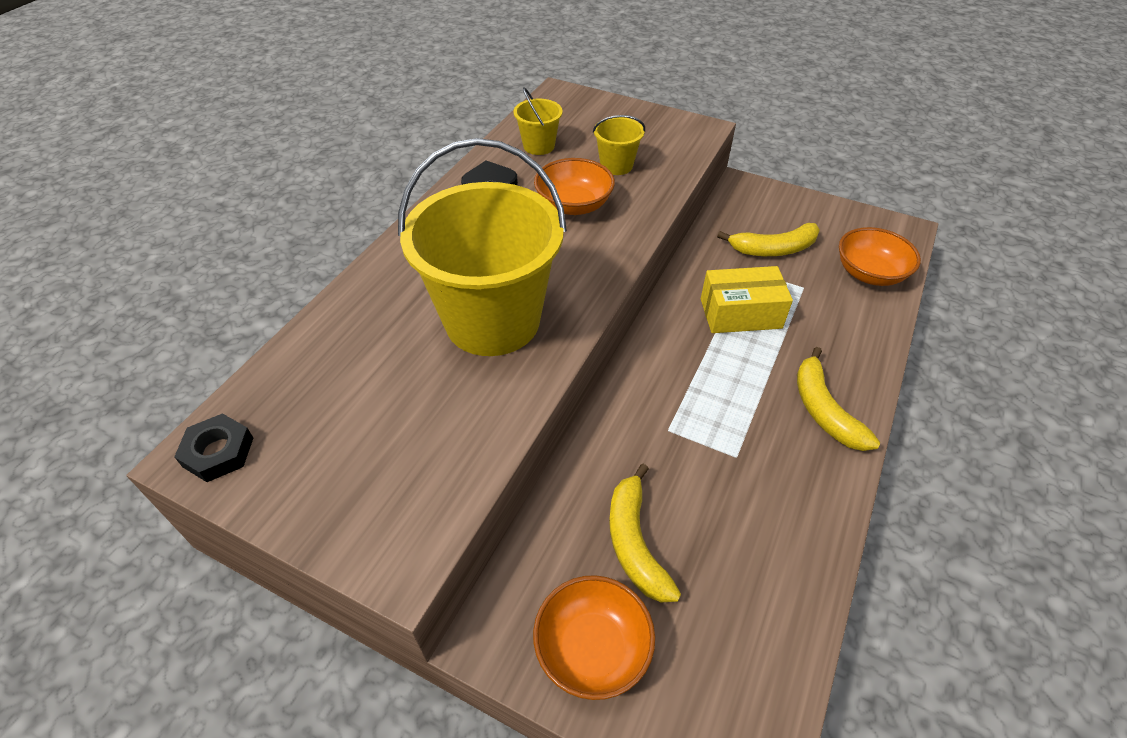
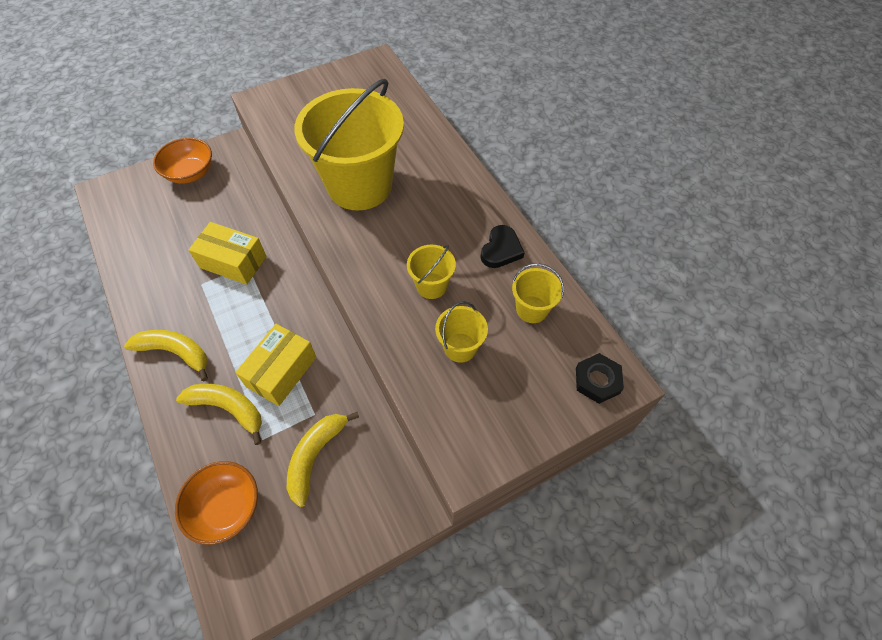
camera: 125 degrees right, 10 degrees up
black nut [174,413,253,482] -> black nut moved to [576,353,624,404]
orange bowl [534,158,615,215] -> yellow bucket [407,245,456,299]
yellow banana [609,464,681,602] -> yellow banana moved to [176,384,262,445]
none -> yellow box [189,222,266,285]

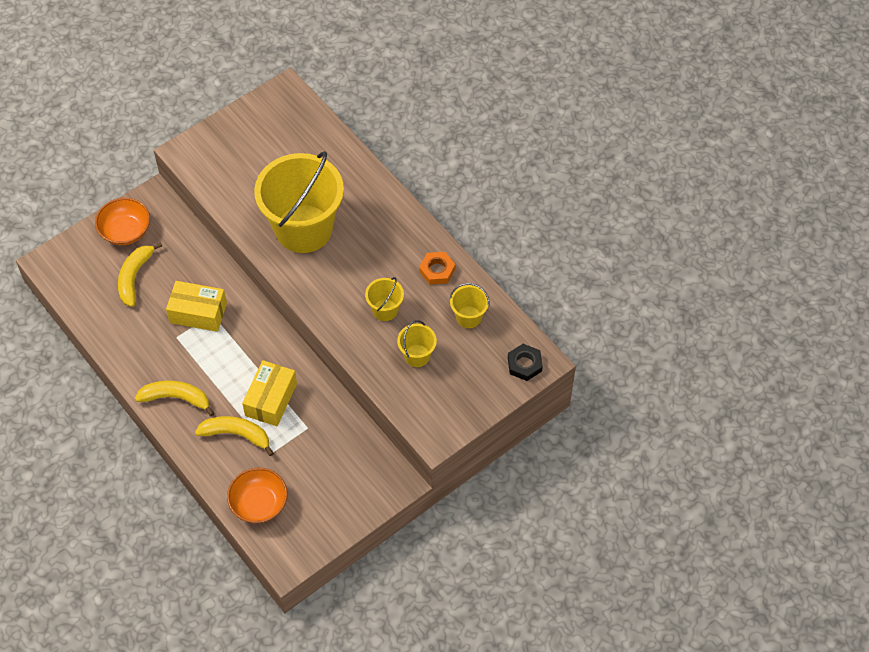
camera: 10 degrees left, 0 degrees up
yellow banana [287,412,359,507] -> yellow banana moved to [118,242,162,307]
black heart [480,225,525,268] -> orange nut [419,252,455,285]

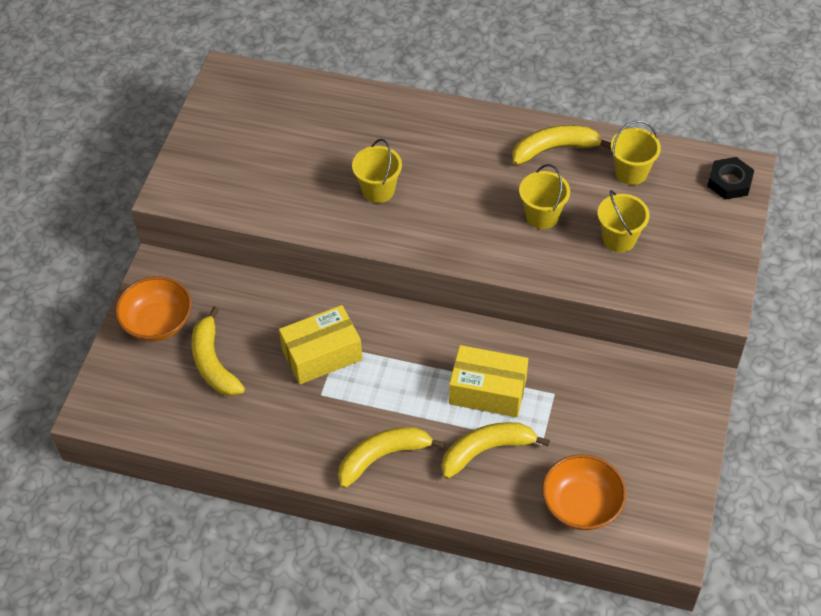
camera: 35 degrees left, 5 degrees down
yellow box [242,360,297,426] -> yellow box turned 60 degrees counterclockwise [449,345,528,417]
yellow bucket [254,151,344,253] -> yellow bucket [352,139,402,203], size x0.43
orange nut [419,252,455,285] -> yellow banana [512,125,611,165]

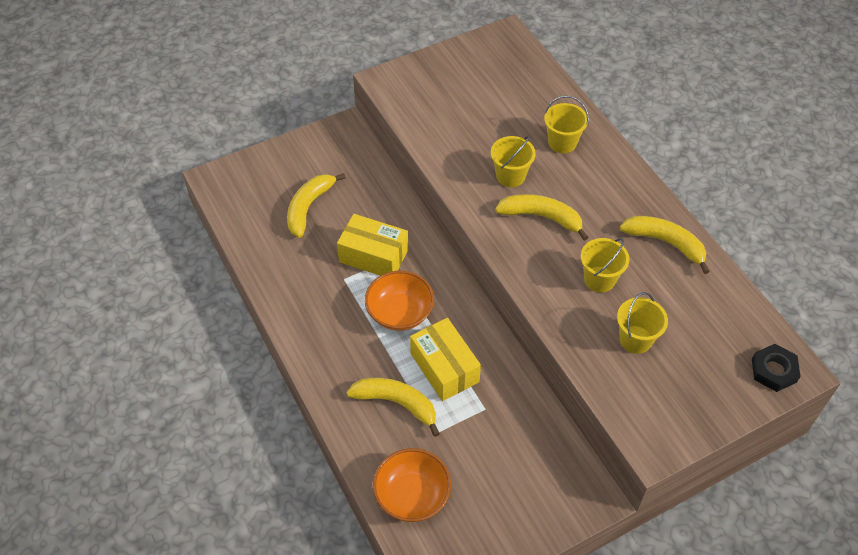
camera: 45 degrees right, 0 degrees up
orange bowl [115,276,192,342] -> orange bowl moved to [365,271,434,331]
yellow banana [338,427,445,488] -> yellow banana moved to [495,194,589,241]
yellow bucket [611,120,661,185] -> yellow bucket moved to [544,96,589,153]

